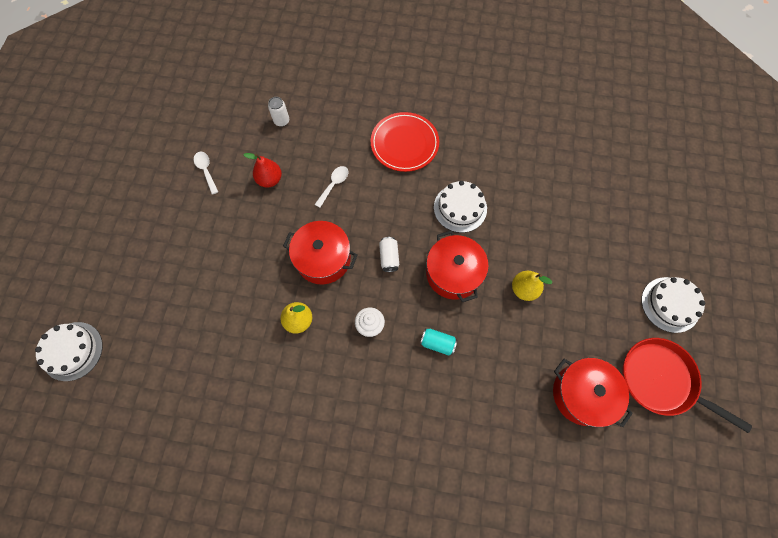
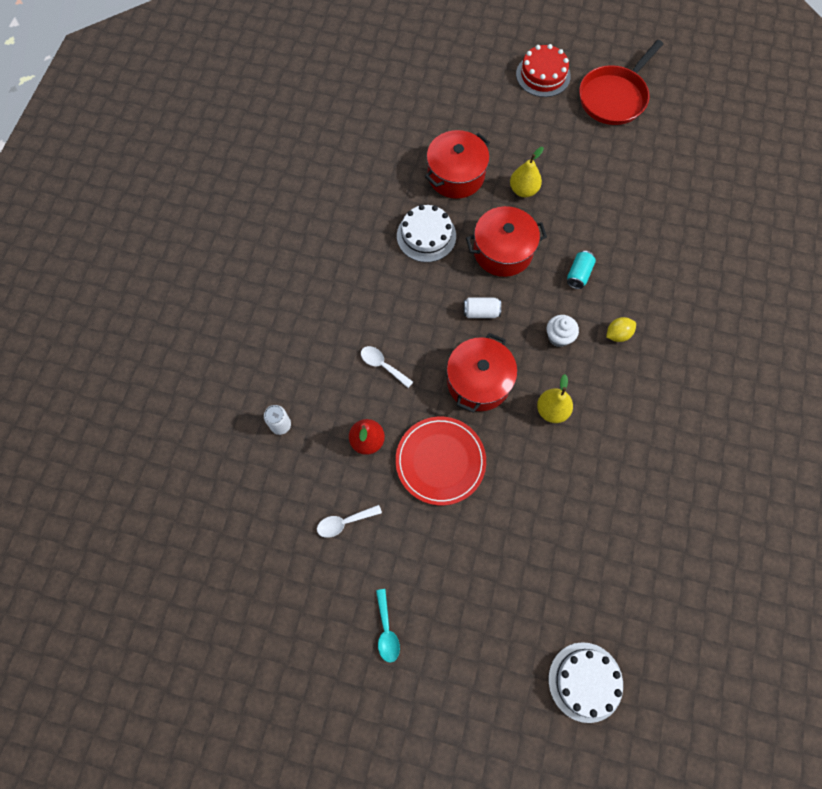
camera: 85 degrees left, 0 degrees up
red plate [371,112,439,172] -> red plate moved to [395,417,486,505]
red pot [553,358,633,427] -> red pot moved to [425,130,490,199]
white cake [641,277,705,333] -> red cake [516,44,571,97]
none -> turquoise spoon [376,589,400,662]
none -> yellow lemon [606,317,636,342]

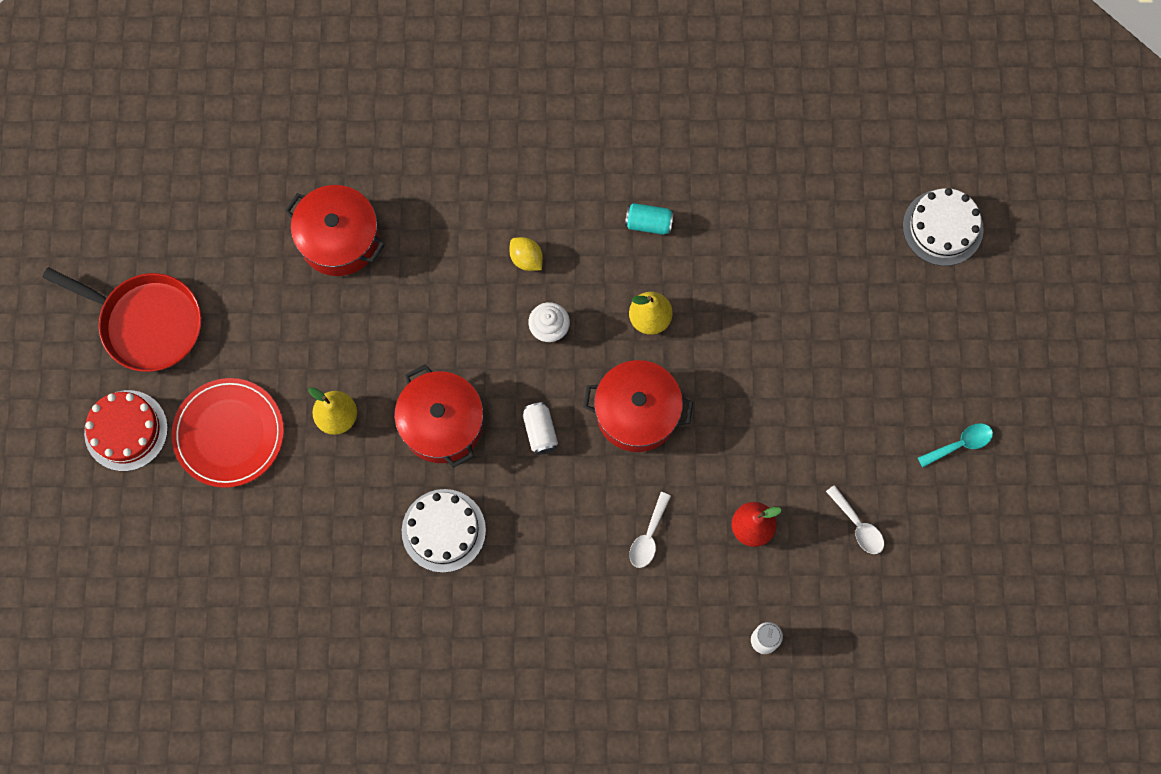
camera: 105 degrees left, 5 degrees up
red plate [395,417,486,505] -> red plate moved to [171,378,284,488]
red pot [425,130,490,199] -> red pot moved to [285,185,385,276]
turquoise can [567,251,596,289] -> turquoise can moved to [625,203,674,235]

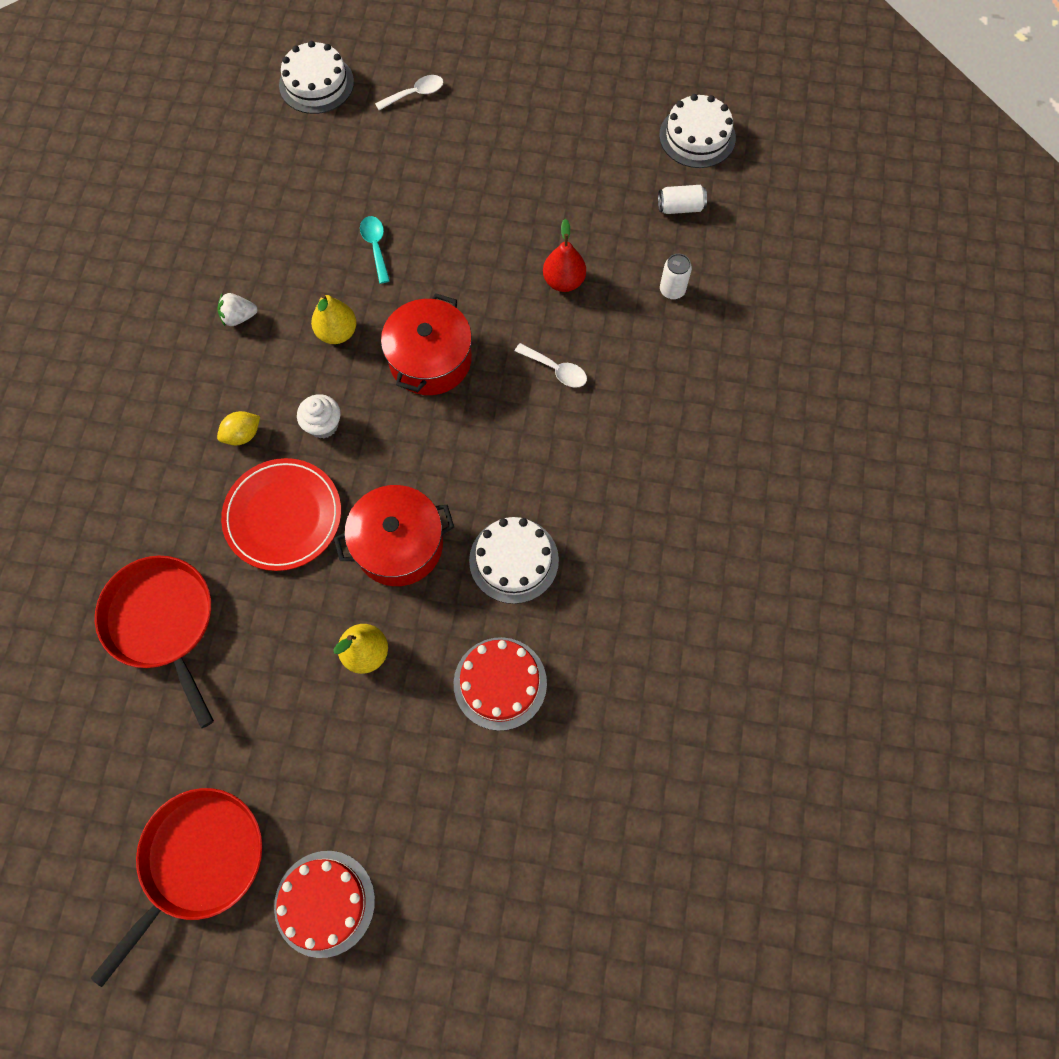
camera: 80 degrees left, 5 degrees down
red plate [171,378,284,488] -> red plate moved to [221,458,341,571]
red pot [285,185,385,276] -> red pan [95,556,214,728]
white can [523,402,558,455] -> white can moved to [658,185,707,214]
turquoise can [625,203,674,235] -> white strawberry [217,293,258,326]
white spoon [826,485,884,554] -> white spoon moved to [375,75,443,110]
turquoise spoon [918,423,993,468] -> turquoise spoon moved to [360,216,390,284]
none -> red cake [454,637,547,731]
none -> white cake [659,94,736,168]

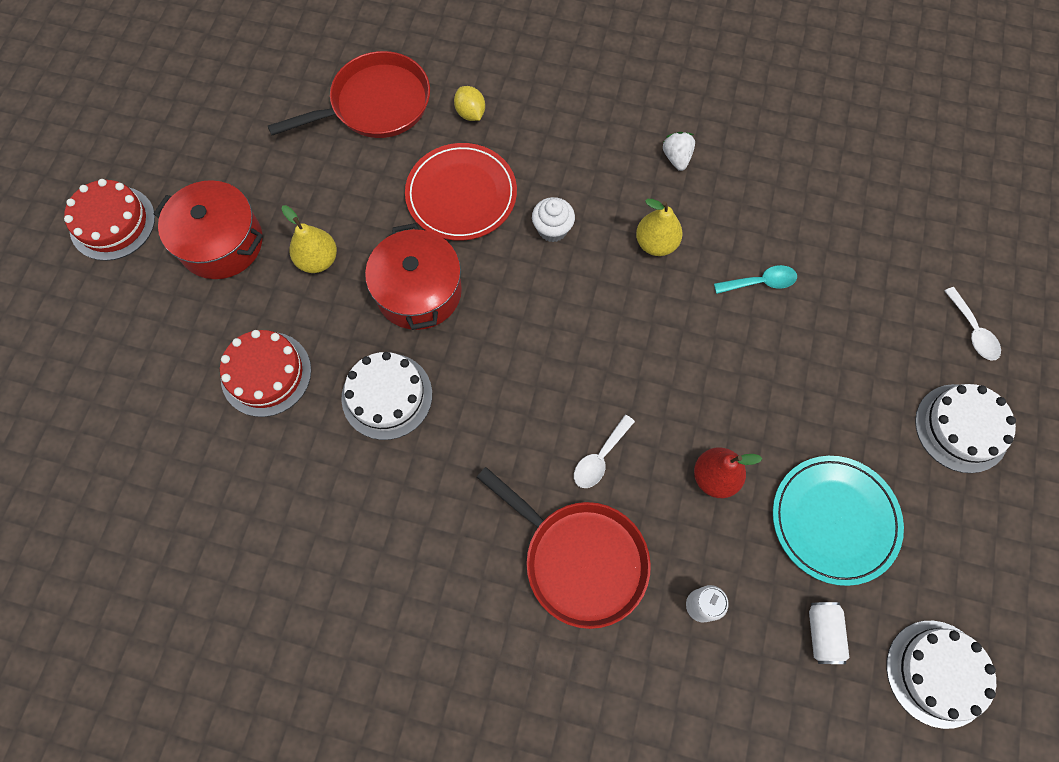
camera: 95 degrees right, 0 degrees up
red pan [91,788,262,987] -> red pan moved to [477,467,651,629]
yellow lemon [217,411,260,445] -> yellow lemon moved to [454,86,485,121]
white cake [279,41,354,114] -> white cake moved to [915,384,1016,473]
red pot [381,293,472,395] -> red pot moved to [153,180,263,279]
none -> turquoise plate [773,456,904,586]

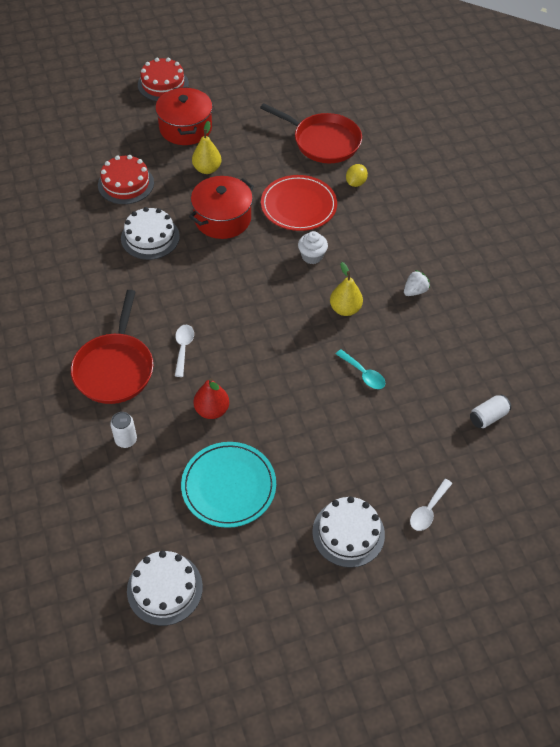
camera: 55 degrees right, 15 degrees down
white spoon [574,415,635,488] -> white spoon turned 90 degrees clockwise [175,325,194,377]
white can [809,602,849,664] -> white can moved to [470,395,511,428]

